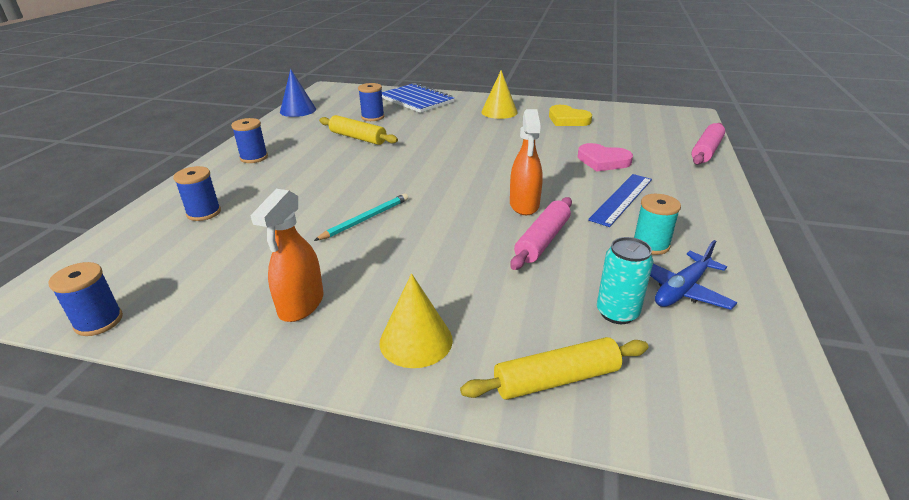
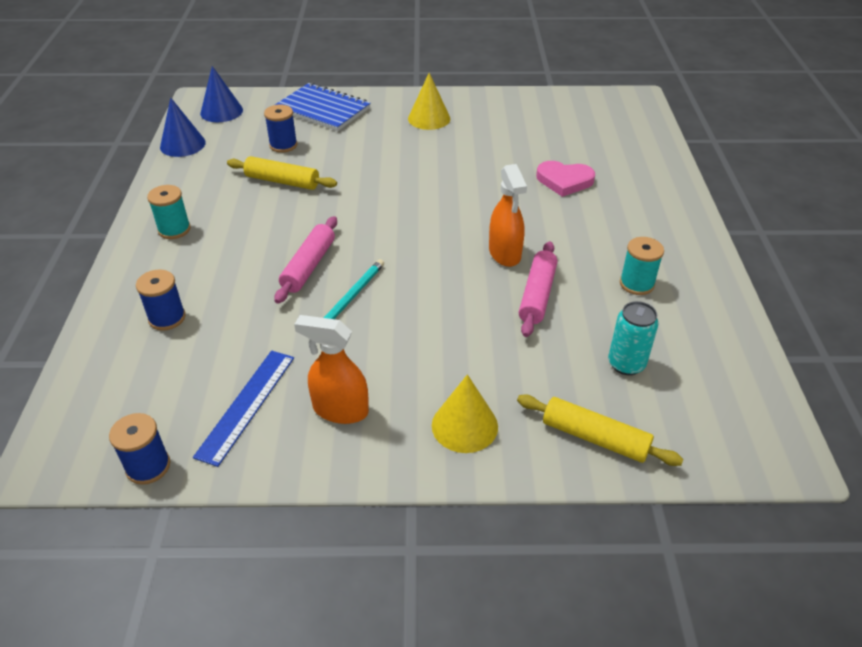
camera: 15 degrees left, 10 degrees up
blue spool [231,118,268,163] -> turquoise spool [147,185,191,239]
orange spray bottle [250,189,324,322] -> orange spray bottle turned 105 degrees clockwise [294,315,369,424]
yellow rolling pin [460,337,649,400] -> yellow rolling pin turned 60 degrees clockwise [517,394,684,466]
yellow heart [549,105,592,126] -> none
blue ruler [588,174,652,227] -> blue ruler moved to [193,351,294,467]
blue plane [650,240,737,310] -> none
pink rolling pin [691,123,725,164] -> pink rolling pin moved to [274,216,337,304]
none -> blue cone [200,66,243,122]

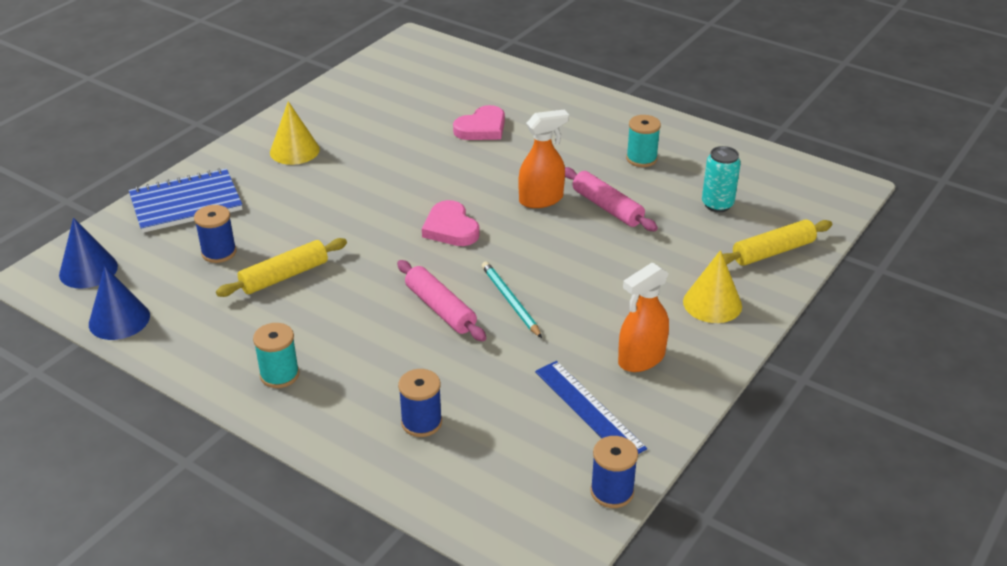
camera: 55 degrees left, 5 degrees down
orange spray bottle [489,164,527,267] -> orange spray bottle turned 45 degrees counterclockwise [518,109,569,208]
none -> pink heart [422,200,480,246]

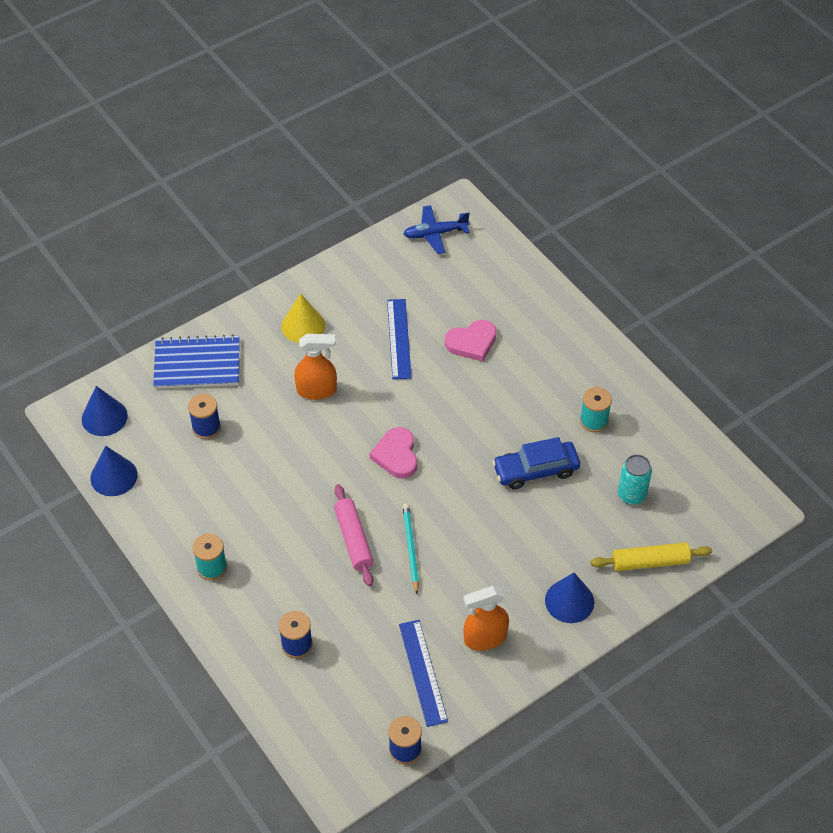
camera: 20 degrees right, 15 degrees up
yellow rolling pin [216,238,347,297] -> none
orange spray bottle [518,109,569,208] -> orange spray bottle moved to [294,334,337,400]
pink rolling pin [565,167,658,231] -> blue car [492,437,580,489]
yellow cone [683,250,742,323] -> blue cone [545,573,594,623]
none -> blue ruler [387,299,412,380]
none -> blue plane [403,205,470,254]

